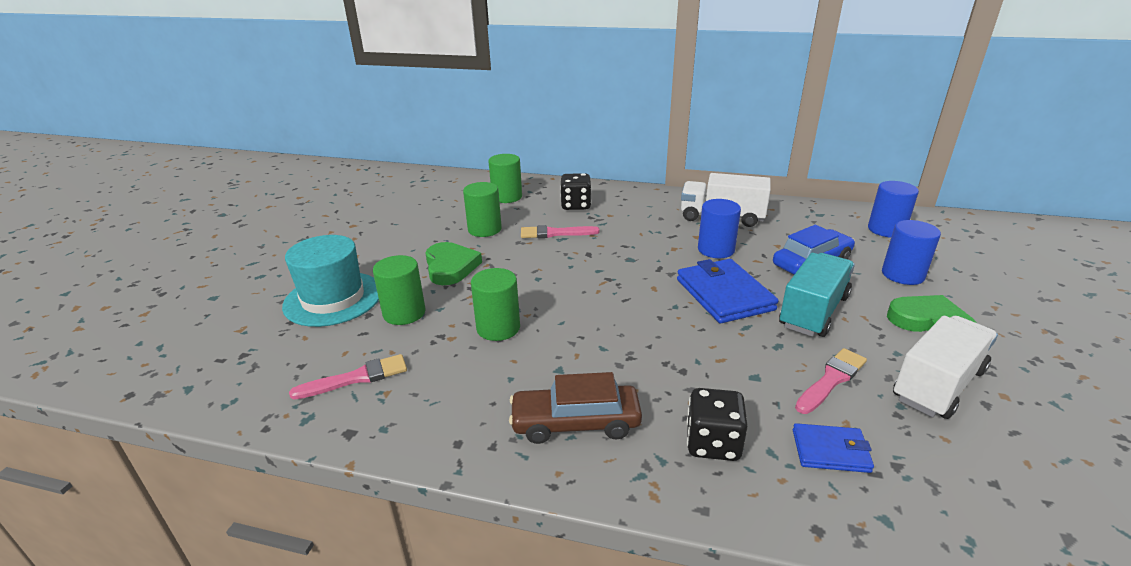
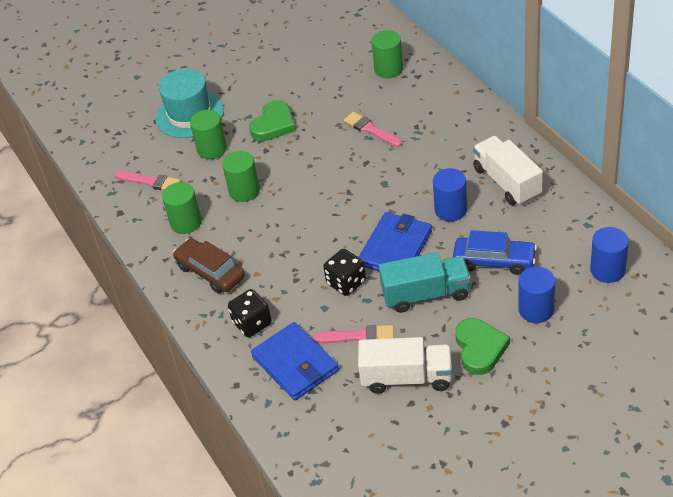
camera: 50 degrees right, 15 degrees up
green cylinder [463,182,502,237] -> green cylinder moved to [162,182,202,234]
black dice [560,173,592,210] -> black dice moved to [323,249,366,296]
blue wallet [793,423,874,473] -> blue wallet [251,322,339,400], size x1.79

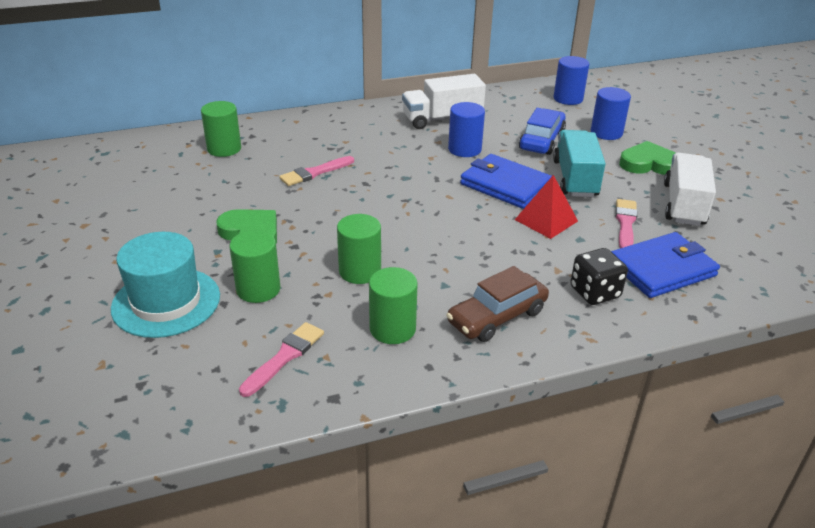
camera: 85 degrees left, 10 degrees down
black dice [323,249,366,296] -> red pyramid [515,175,578,239]

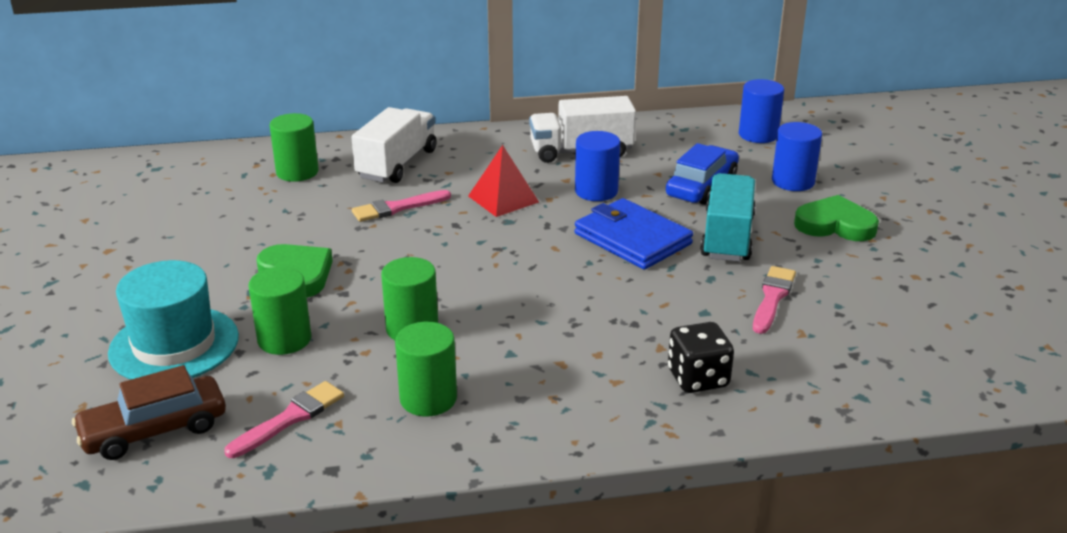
camera: 10 degrees right, 5 degrees down
brown car [446,266,549,342] -> brown car moved to [72,365,226,460]
red pyramid [515,175,578,239] -> red pyramid moved to [468,145,539,217]
blue wallet [611,232,720,298] -> none
white truck [664,153,716,226] -> white truck moved to [351,107,437,183]

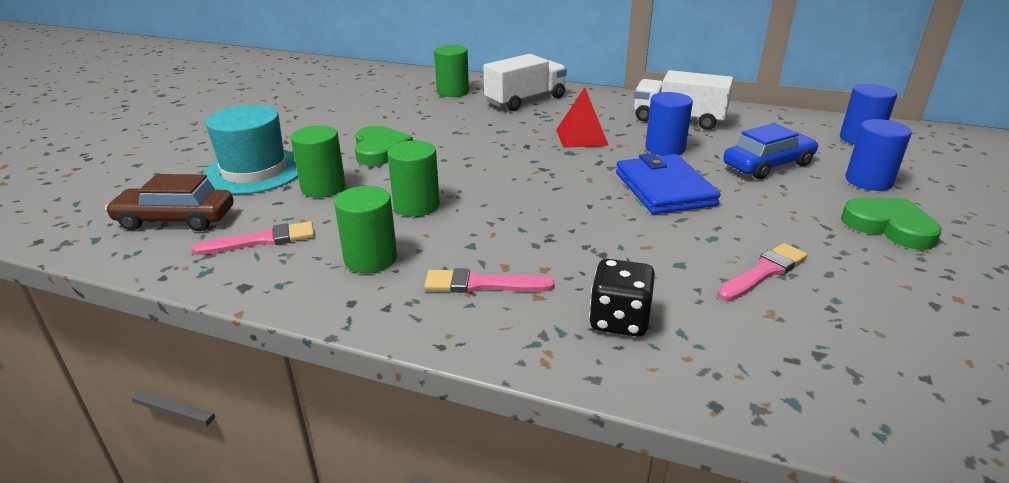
camera: 30 degrees right, 0 degrees up
pink brush [352,190,451,222] -> pink brush moved to [424,268,554,293]
turquoise truck [700,173,756,262] -> none

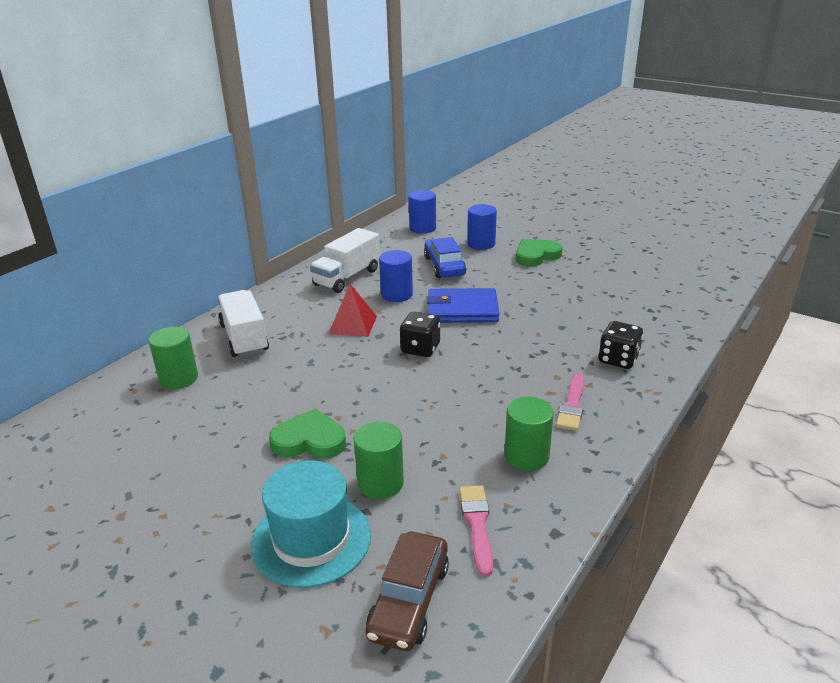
camera: 75 degrees left, 0 degrees up
green cylinder [387,141,440,217] -> none
pink brush [717,243,808,301] -> none
none -> black dice [400,312,440,357]

